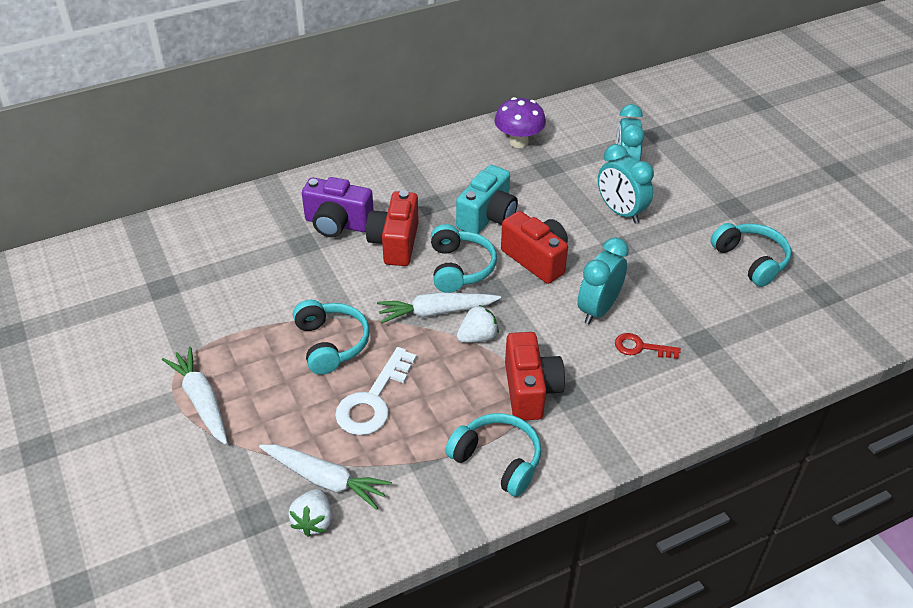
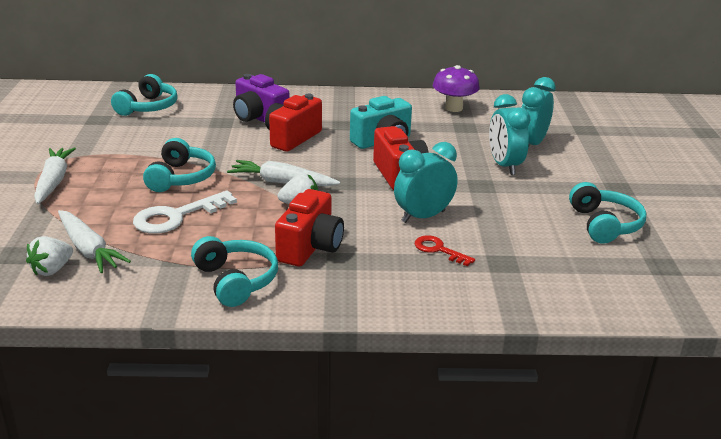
camera: 25 degrees right, 15 degrees down
turquoise headphones [431,224,497,293] -> turquoise headphones moved to [111,74,178,116]

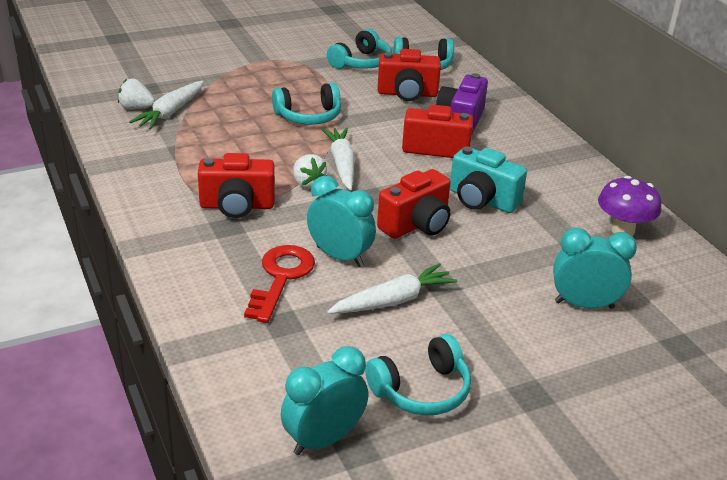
camera: 65 degrees right, 5 degrees up
white carrot [34,147,76,204] -> white carrot moved to [327,263,457,314]
white key [133,190,237,234] -> none
turquoise headphones [191,236,278,307] -> turquoise headphones moved to [327,29,392,69]
red key [415,235,475,266] -> red key [244,245,315,323], size x1.72
turquoise clock [489,94,530,175] -> turquoise clock moved to [281,346,369,455]
none -> red camera [378,49,441,101]

